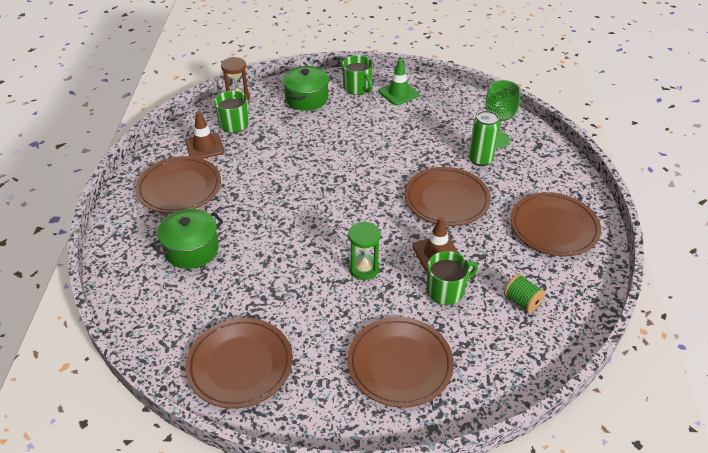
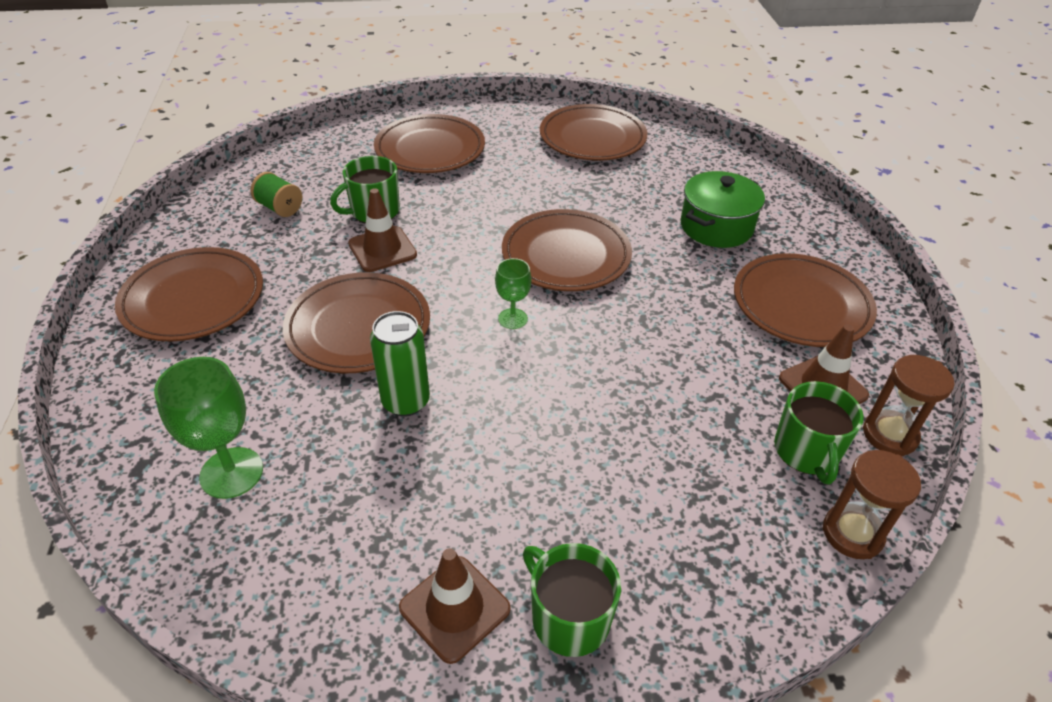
camera: 170 degrees right, 0 degrees up
green pot [282,66,329,111] -> none
green hourglass [348,221,381,280] -> none
green traffic cone [379,59,419,105] -> brown traffic cone [399,548,511,664]
green can [469,110,500,166] -> green can moved to [370,311,430,417]
none -> green goblet [495,258,531,329]
none -> brown plate [502,209,632,291]
none -> brown hourglass [863,355,954,456]

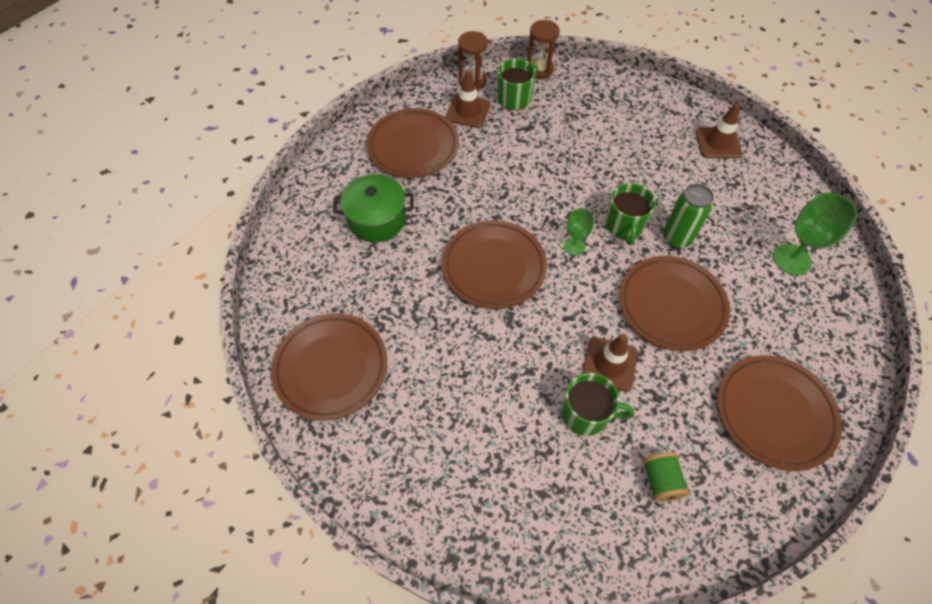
camera: 135 degrees left, 15 degrees up
brown plate [374,114,485,173] -> none
green mug [523,543,621,657] -> green mug moved to [605,183,656,245]

